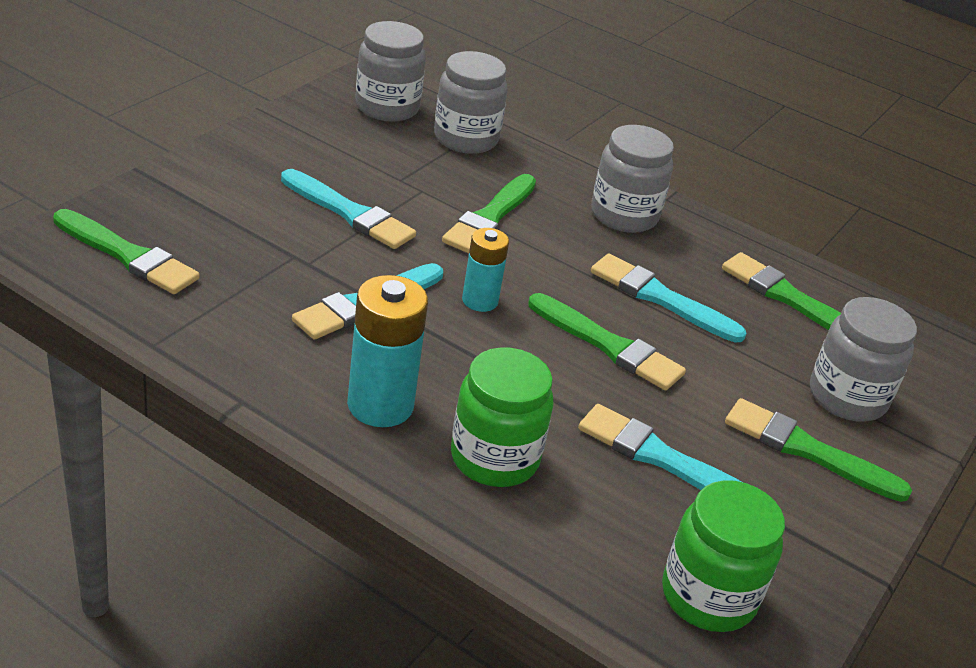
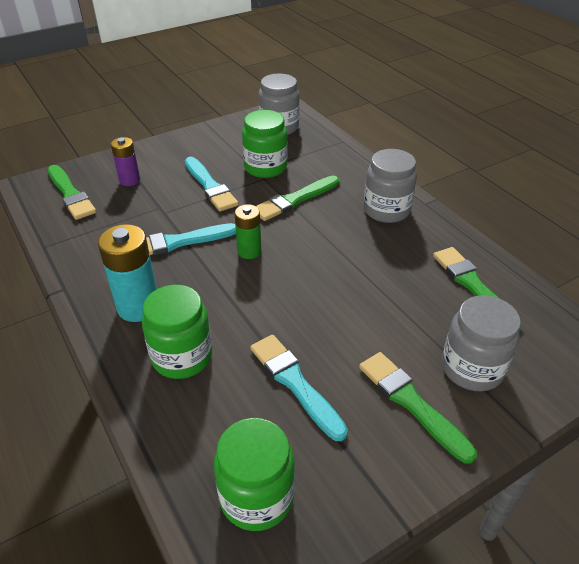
camera: 30 degrees right, 5 degrees up
grey jar [434,51,508,154] -> none
turquoise battery [462,228,509,312] -> green battery [235,204,261,259]
green brush [528,293,686,390] -> none
turquoise brush [591,253,747,343] -> none
none -> purple battery [111,137,140,186]
none -> green jar [242,110,288,178]

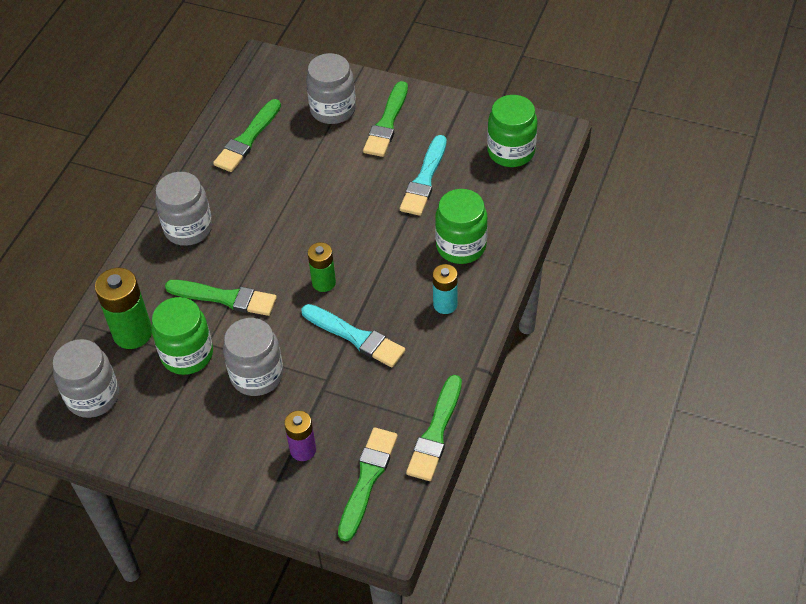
camera: 125 degrees left, 10 degrees up
turquoise battery [98,224,157,322] -> turquoise battery [433,264,458,314], size x0.62
turquoise brush [185,157,238,212] -> grey jar [223,318,283,396]
none -> green battery [95,268,152,349]
none -> green brush [406,375,462,481]

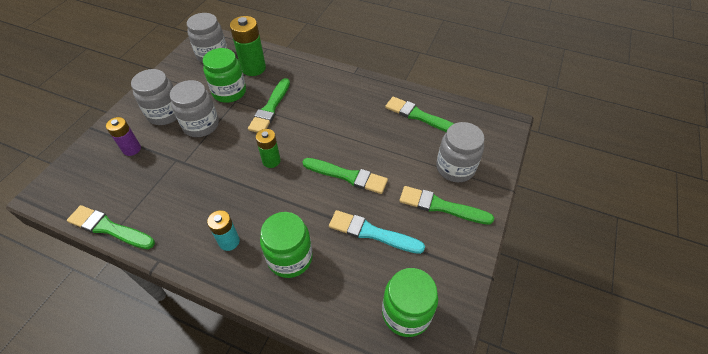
camera: 90 degrees right, 0 degrees up
grey jar [155,172,212,246] -> grey jar moved to [131,69,177,125]
turquoise brush [301,304,405,367] -> none
green brush [338,427,398,541] -> green brush moved to [303,158,388,194]

